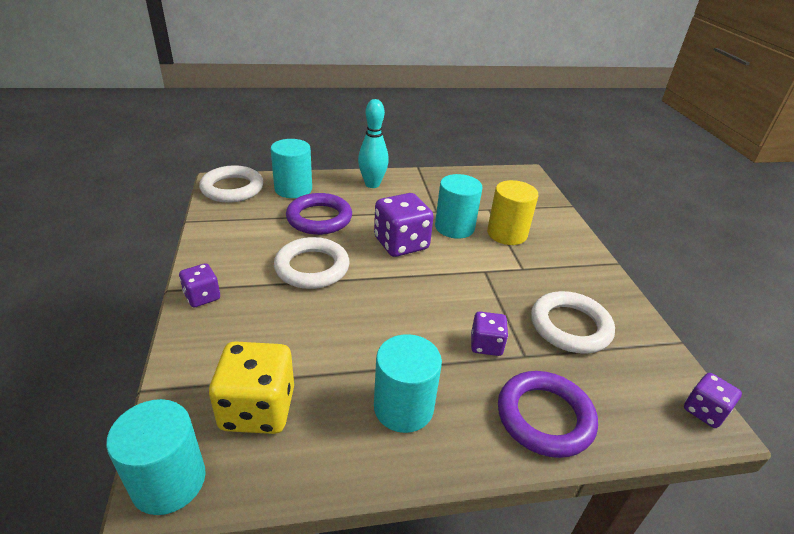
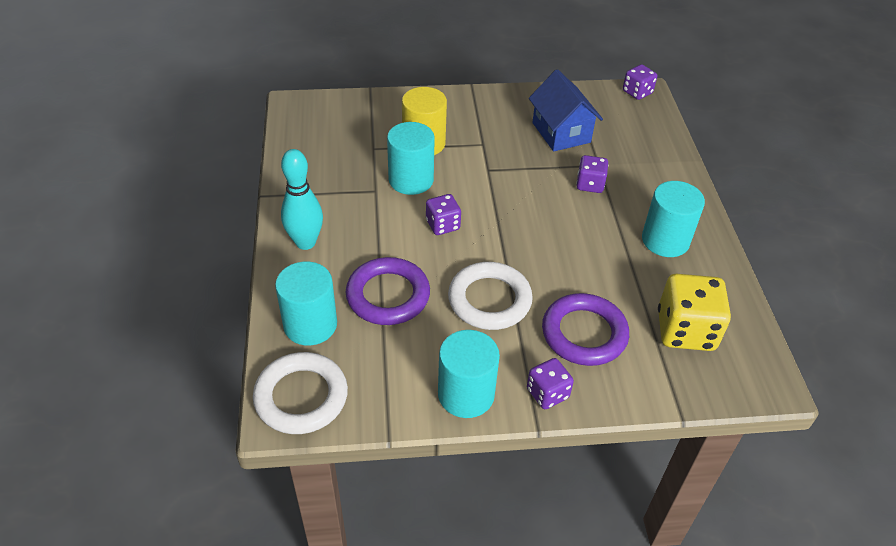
camera: 85 degrees left, 10 degrees up
turquoise cylinder [106,399,206,515] -> turquoise cylinder moved to [438,330,500,418]
purple dice [374,193,434,257] -> purple dice [426,194,461,235], size x0.57
purple ring [498,371,598,458] -> purple ring moved to [542,293,629,366]
white ring [531,291,615,354] -> blue house [529,69,603,151]

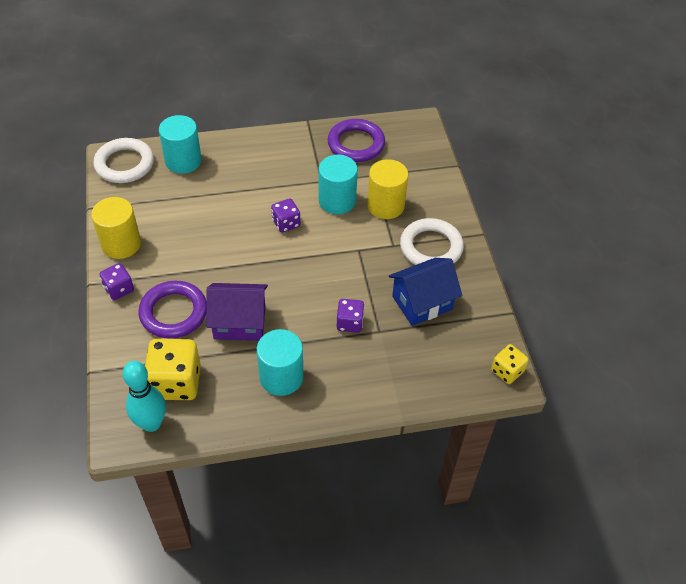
camera: 85 degrees right, 5 degrees up
turquoise bowling pin [281,149,323,250] -> turquoise bowling pin moved to [123,361,166,432]
purple ring [346,257,430,325] -> purple ring moved to [328,119,385,162]
turquoise cylinder [438,330,500,418] -> yellow cylinder [91,197,141,259]
white ring [448,262,533,330] -> white ring moved to [400,218,464,265]
purple dice [623,64,657,100] -> yellow dice [491,344,529,384]
none -> purple house [206,283,268,341]

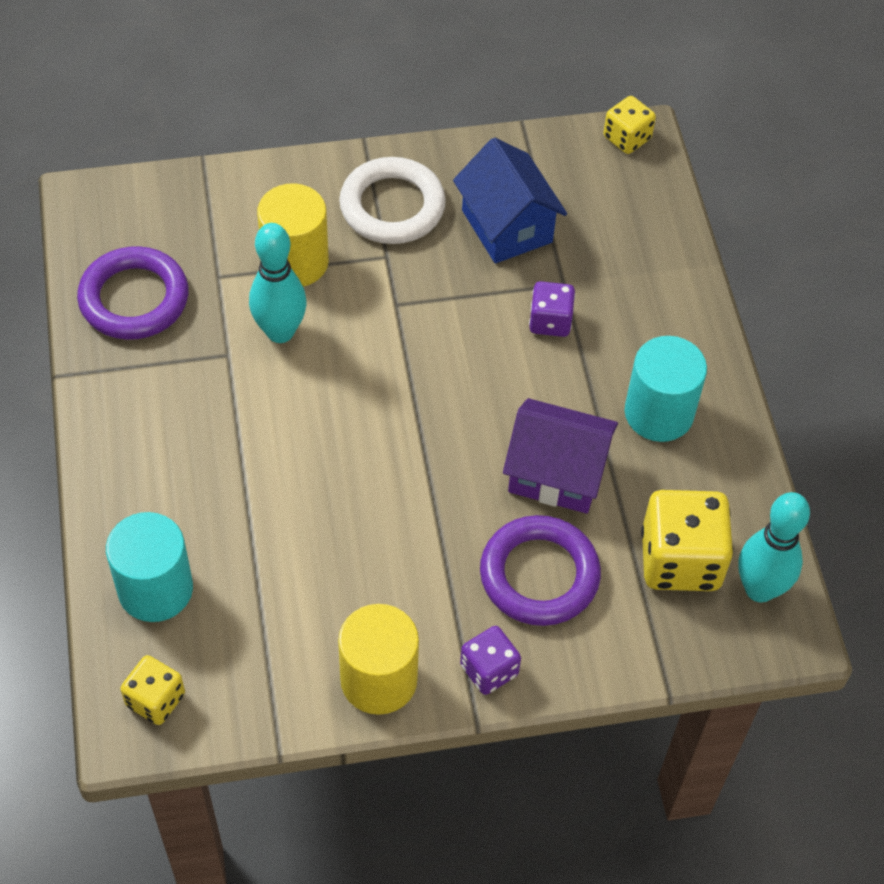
camera: 90 degrees left, 5 degrees up
white ring [93,138,154,183] -> yellow dice [120,655,185,725]
purple house [206,283,268,341] -> purple house turned 75 degrees counterclockwise [503,398,618,513]
purple dice [271,198,300,233] -> none
turquoise cylinder [319,155,358,214] -> turquoise bowling pin [249,223,307,343]

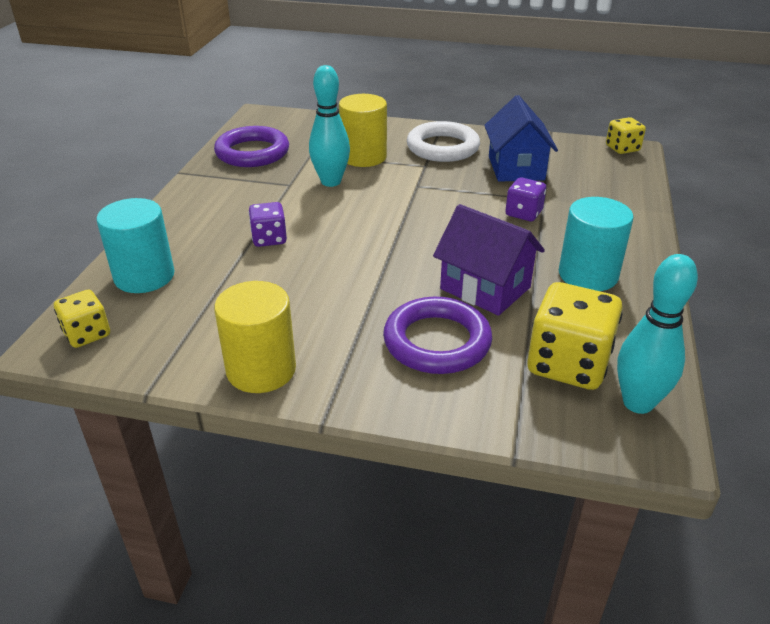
camera: 25 degrees right, 20 degrees down
purple dice [460,626,521,695] -> purple dice moved to [249,202,287,247]

